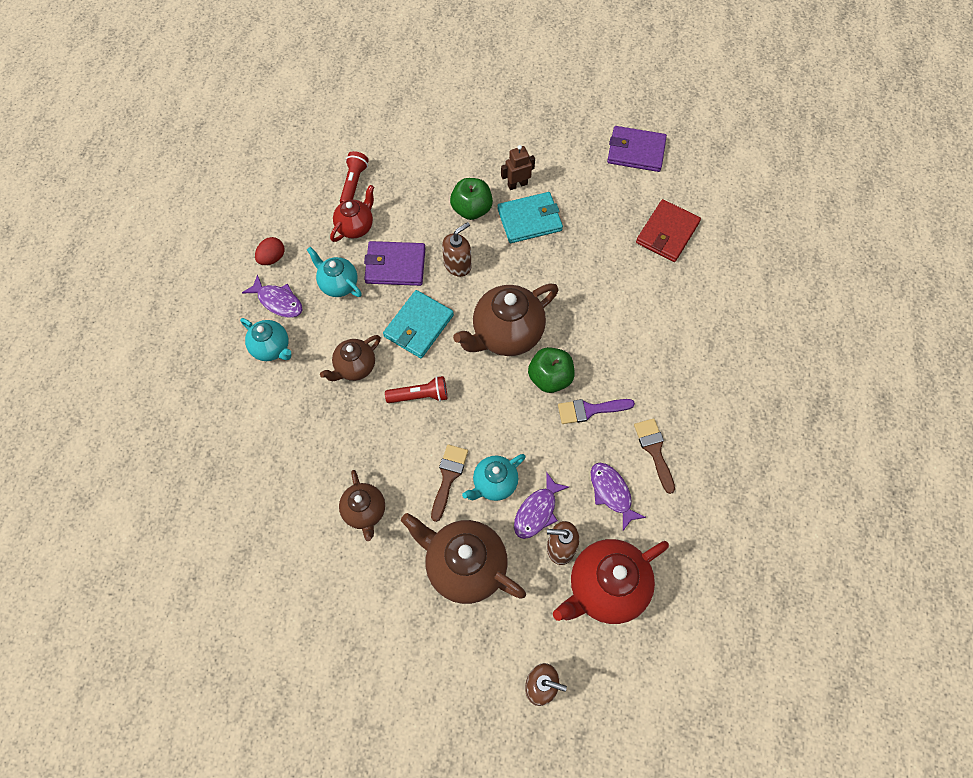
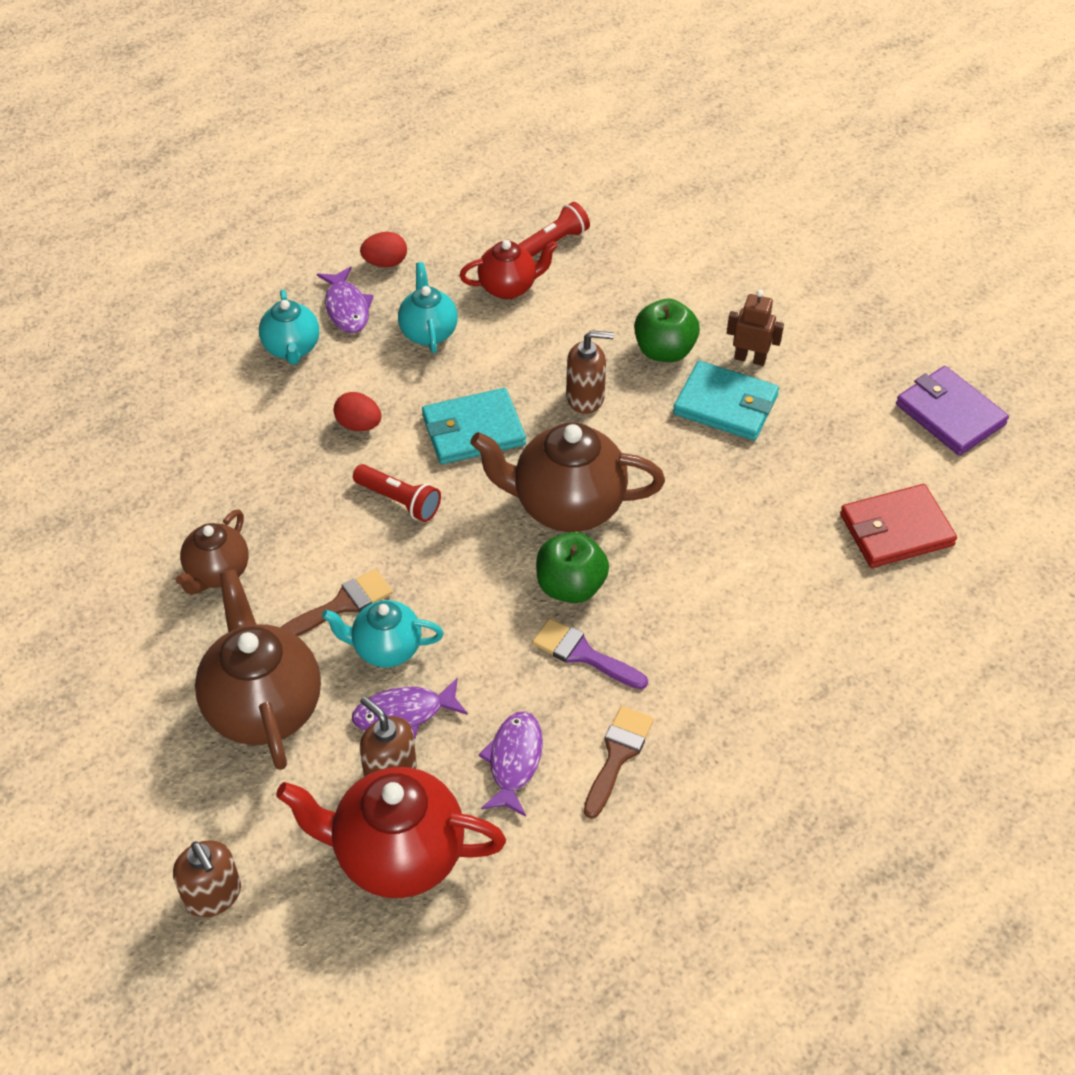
camera: 40 degrees right, 15 degrees down
brown teapot [320,335,381,381] -> red egg [333,392,381,431]
purple wallet [364,241,425,286] -> none

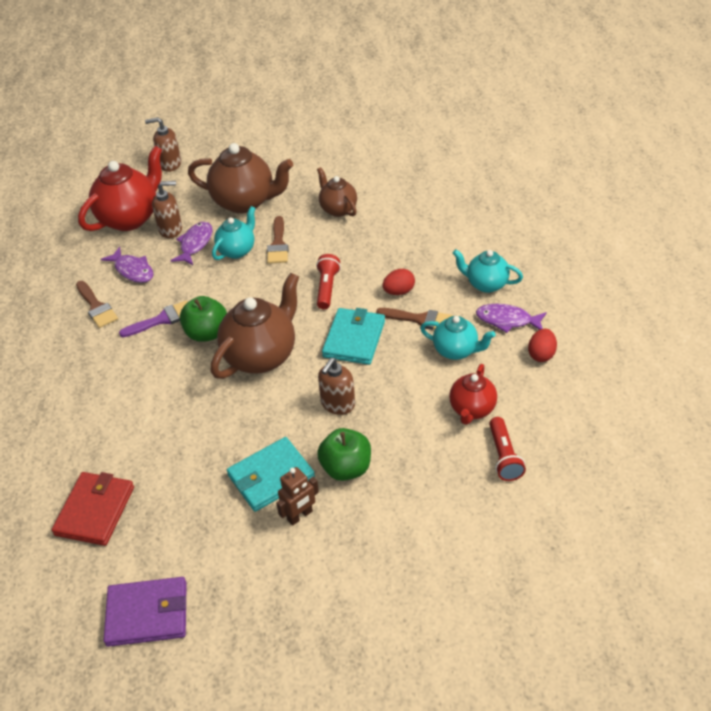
camera: 125 degrees right, 5 degrees down
red flashlight [353,464,441,522] -> red flashlight turned 120 degrees clockwise [316,254,341,309]
none -> brown brush [376,308,453,330]

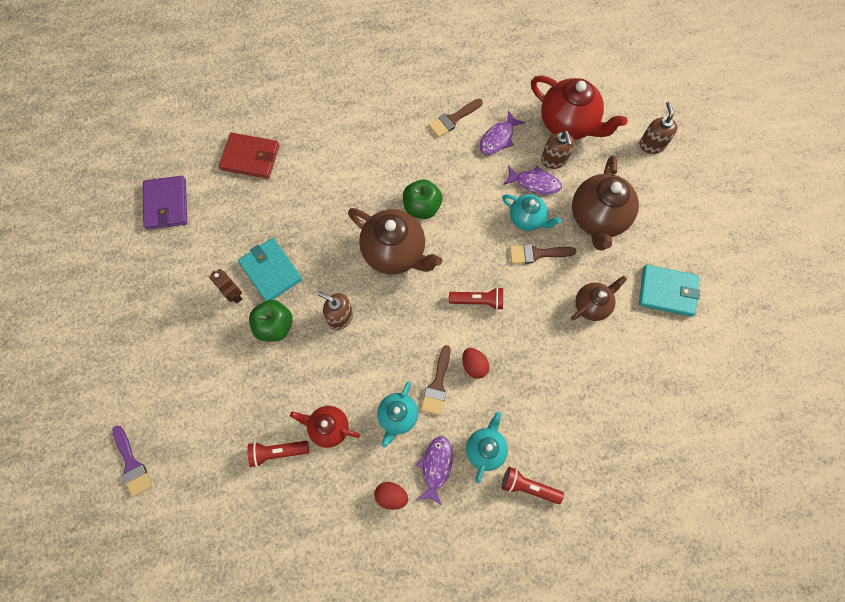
camera: 85 degrees right, 25 degrees up
purple brush [119,300,188,337] -> purple brush moved to [112,426,152,497]
turquoise wallet [322,308,385,365] -> turquoise wallet moved to [639,265,700,317]
none -> red flashlight [502,467,564,504]

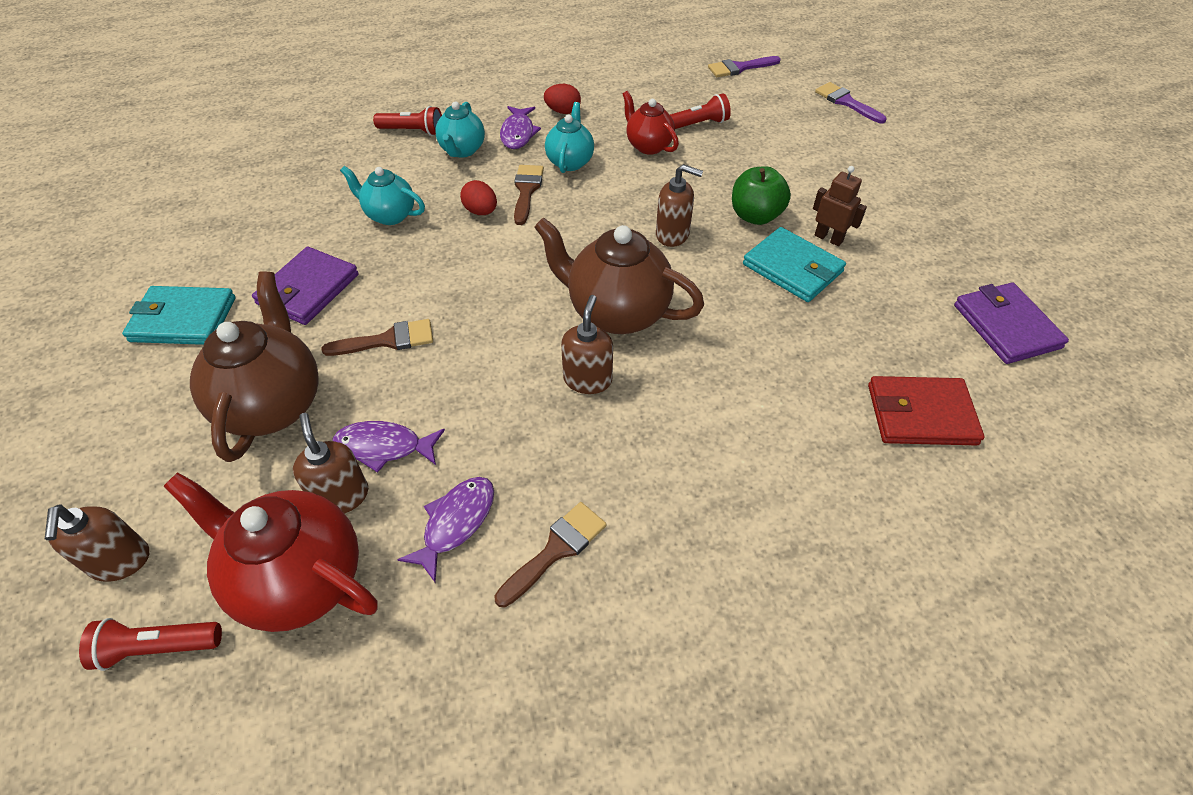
camera: 170 degrees right, 20 degrees down
red teapot [290,406,360,448] -> red teapot turned 135 degrees counterclockwise [623,91,679,155]
green apple [403,179,443,219] -> brown soap dispenser [561,295,613,394]
red flashlight [449,287,503,310] -> red flashlight moved to [79,618,222,671]
turquoise teapot [502,194,561,231] -> turquoise teapot moved to [340,166,425,225]
brown teapot [571,276,627,321] -> purple wallet [252,247,359,325]
none -> purple brush [708,56,781,77]

